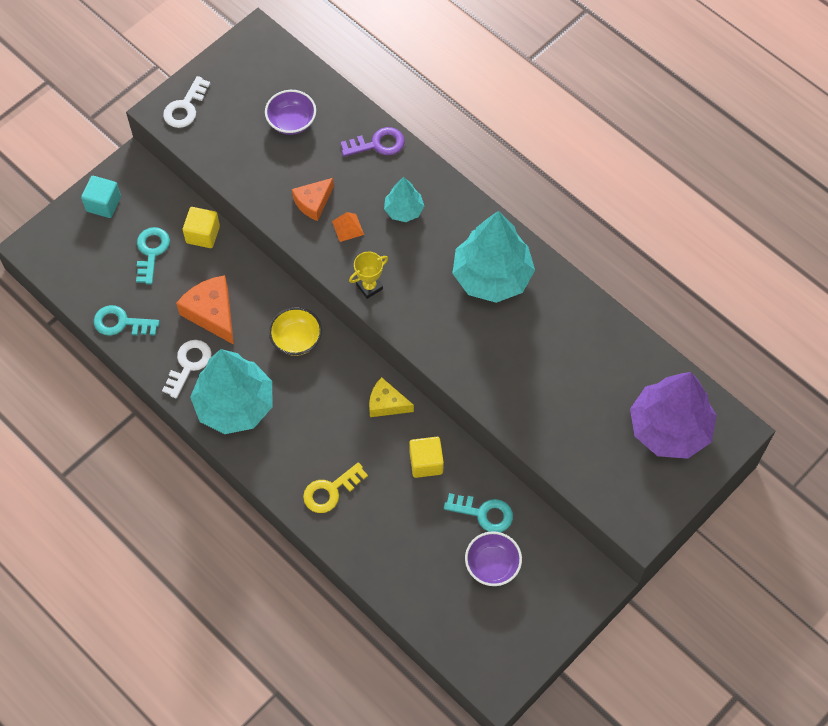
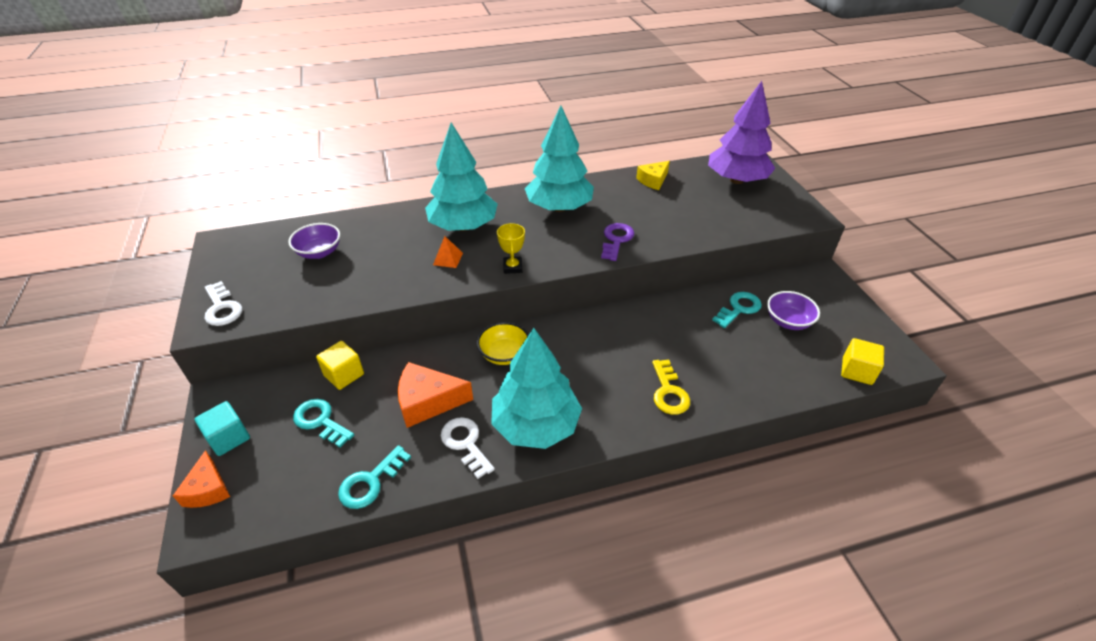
camera: 60 degrees left, 20 degrees down
orange cheese [292,178,334,221] -> orange cheese moved to [173,450,230,508]
purple key [341,127,405,157] -> purple key moved to [601,223,634,261]
yellow cheese [369,377,414,417] -> yellow cheese moved to [636,161,670,190]
turquoise tree [384,177,424,222] -> turquoise tree [425,122,498,231], size x1.98
yellow cube [409,437,444,478] -> yellow cube moved to [841,338,884,385]

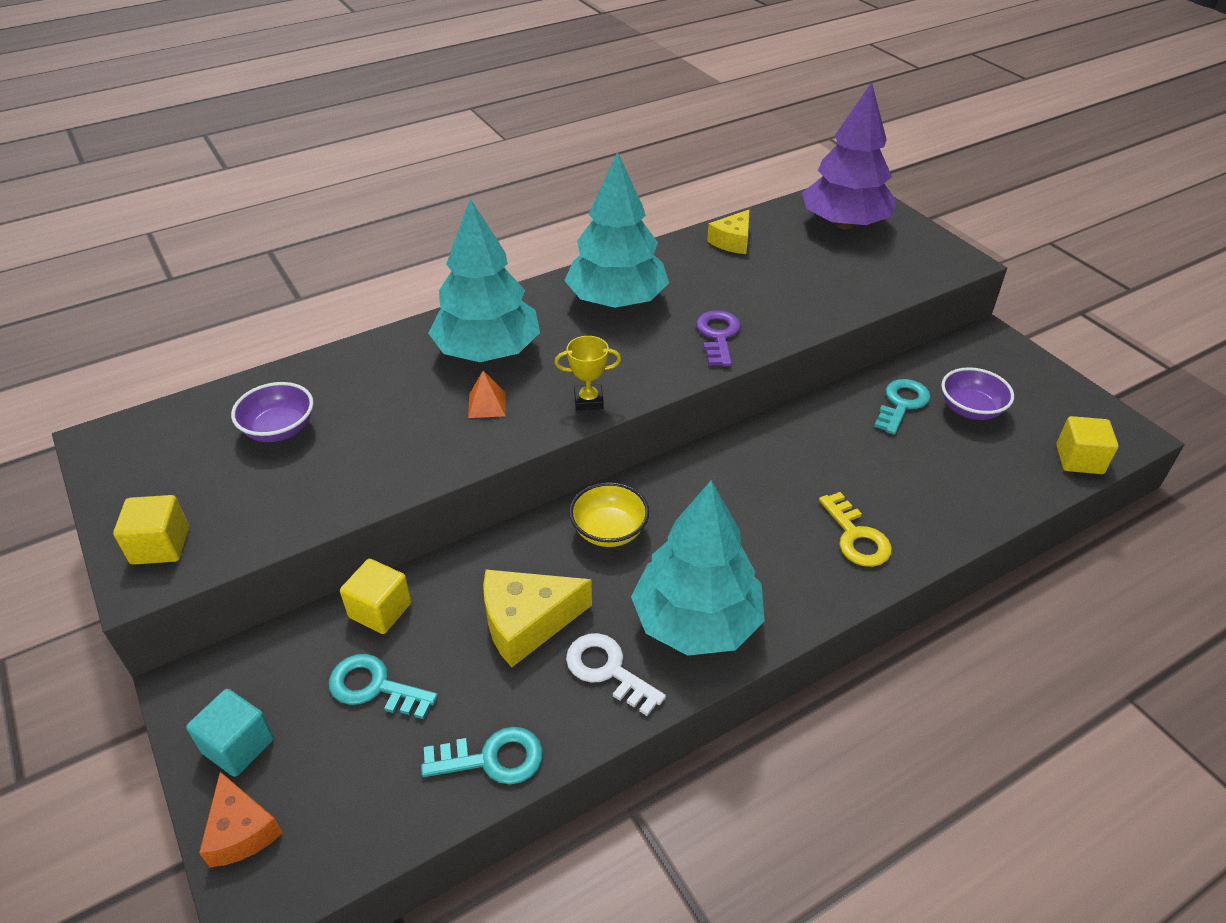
camera: 15 degrees left, 0 degrees up
white key [205,281,242,326] -> yellow cube [113,495,189,565]
turquoise key [338,445,411,509] -> turquoise key turned 120 degrees counterclockwise [421,727,543,784]
orange cheese [398,362,473,428] -> yellow cheese [483,570,592,667]
yellow trophy [497,223,525,274] -> yellow trophy turned 75 degrees counterclockwise [554,336,621,410]

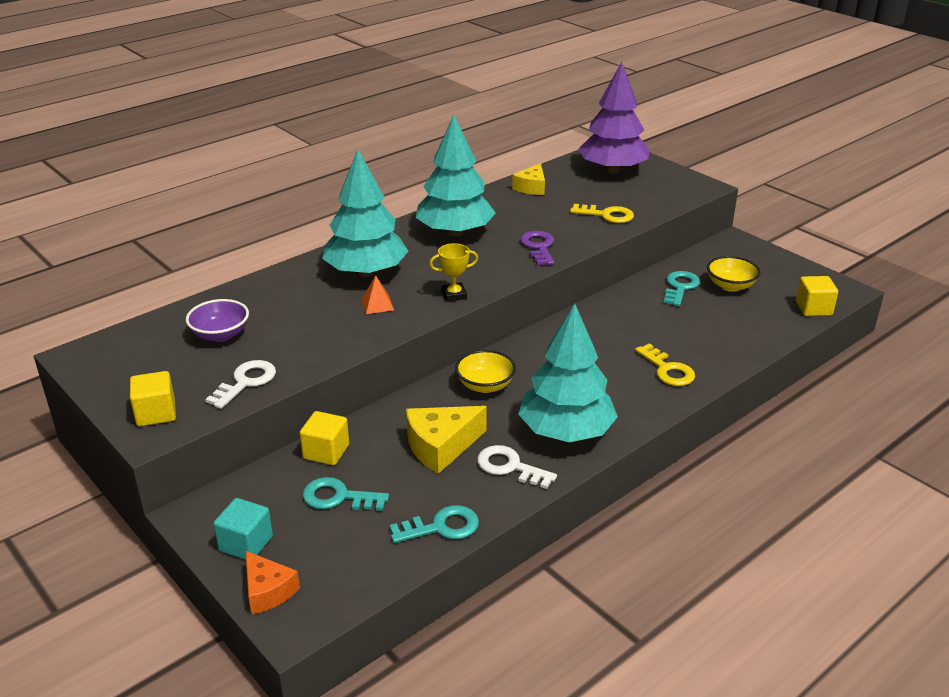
camera: 10 degrees left, 10 degrees down
purple bowl [941,367,1014,420] -> yellow bowl [707,256,761,292]
none -> white key [205,360,276,409]
none -> yellow key [570,204,634,223]

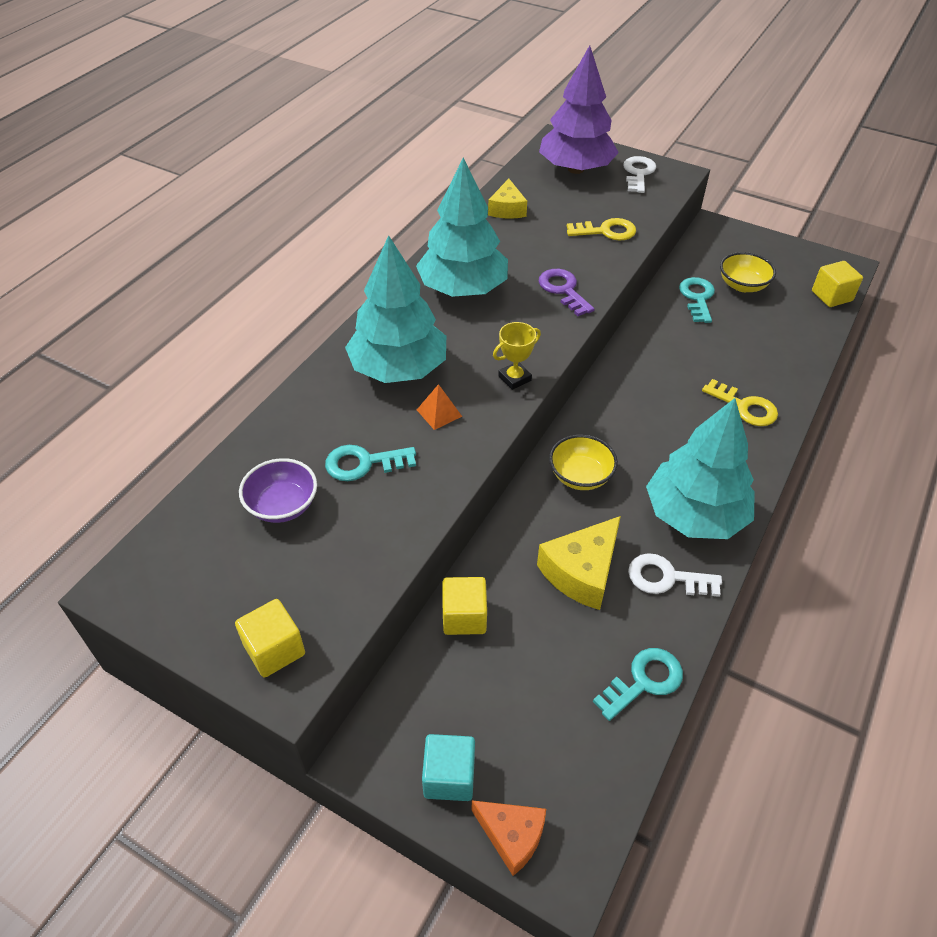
camera: 20 degrees left, 15 degrees up
white key [205,360,276,409] -> white key moved to [623,156,656,193]
turquoise key [303,477,389,511] -> turquoise key moved to [325,445,416,481]

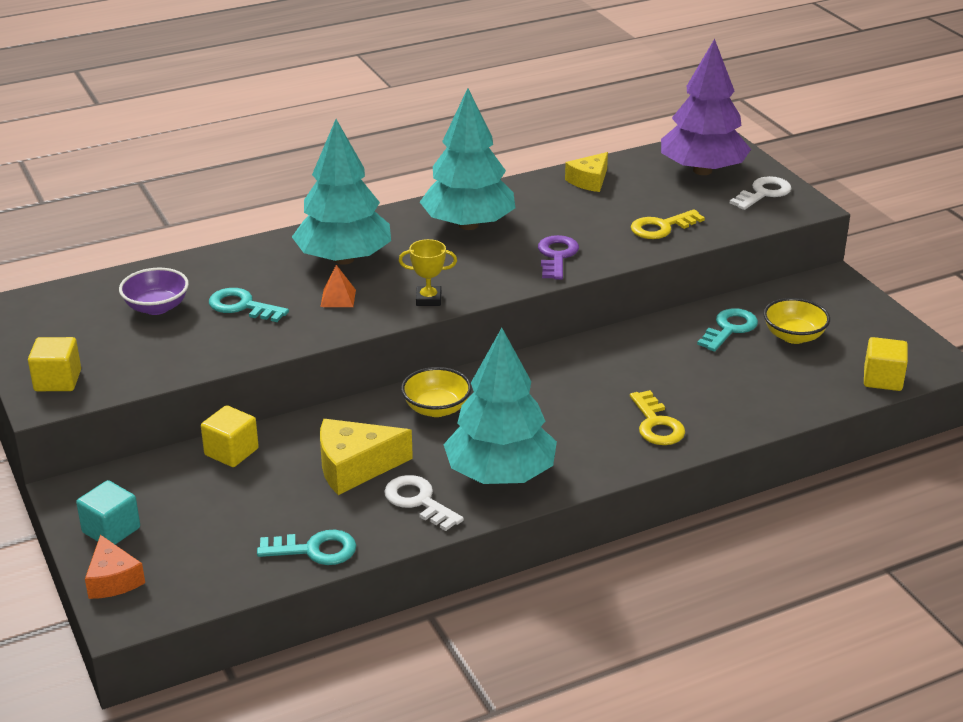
camera: 35 degrees right, 15 degrees down
yellow key [567,218,636,241] -> yellow key turned 120 degrees clockwise [631,209,705,239]

